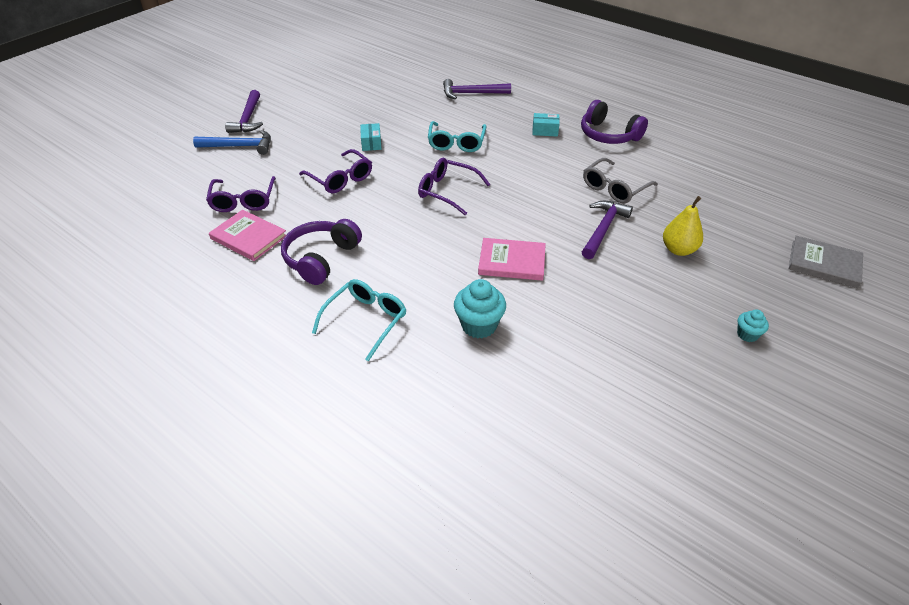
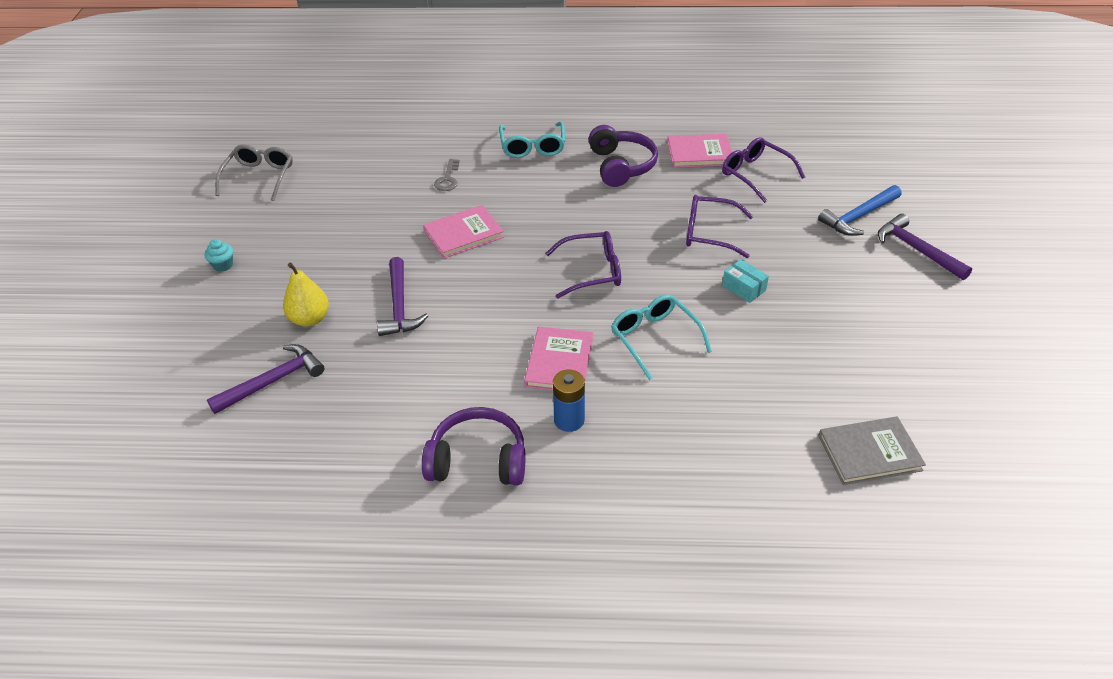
camera: 145 degrees right, 0 degrees up
purple hammer [443,79,511,99] -> purple hammer moved to [207,344,324,414]
turquoise cupcake [454,279,506,339] -> grey key [434,159,460,191]
turquoise box [532,113,560,137] -> blue battery [553,370,585,432]
grey glasses [583,158,658,203] -> grey glasses moved to [215,144,293,201]
grey book [789,236,863,288] -> grey book moved to [818,417,926,485]
none -> pink book [524,327,593,390]

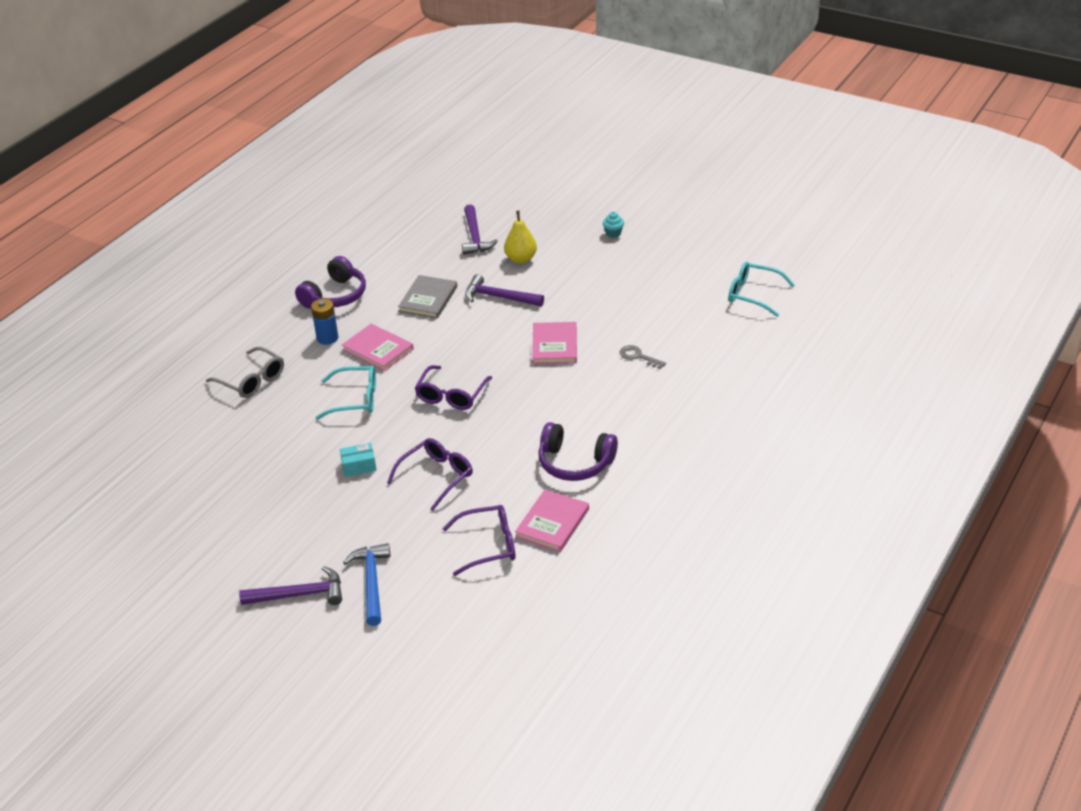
camera: 120 degrees right, 5 degrees down
grey glasses [215,144,293,201] -> grey glasses moved to [206,347,284,398]
turquoise glasses [499,122,565,158] -> turquoise glasses moved to [728,262,795,317]
grey book [818,417,926,485] -> grey book moved to [398,275,457,319]

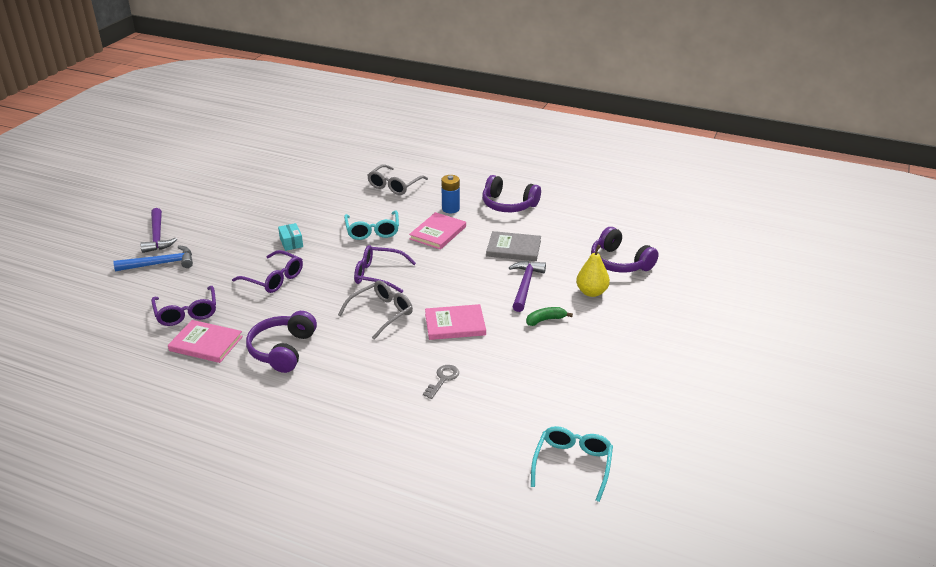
camera: 80 degrees right, 5 degrees down
purple hammer [462,205,498,255] -> purple headphones [591,227,659,273]
turquoise cupcake [603,212,624,238] -> none
none -> grey glasses [338,280,413,340]
none -> green banana [526,307,573,326]

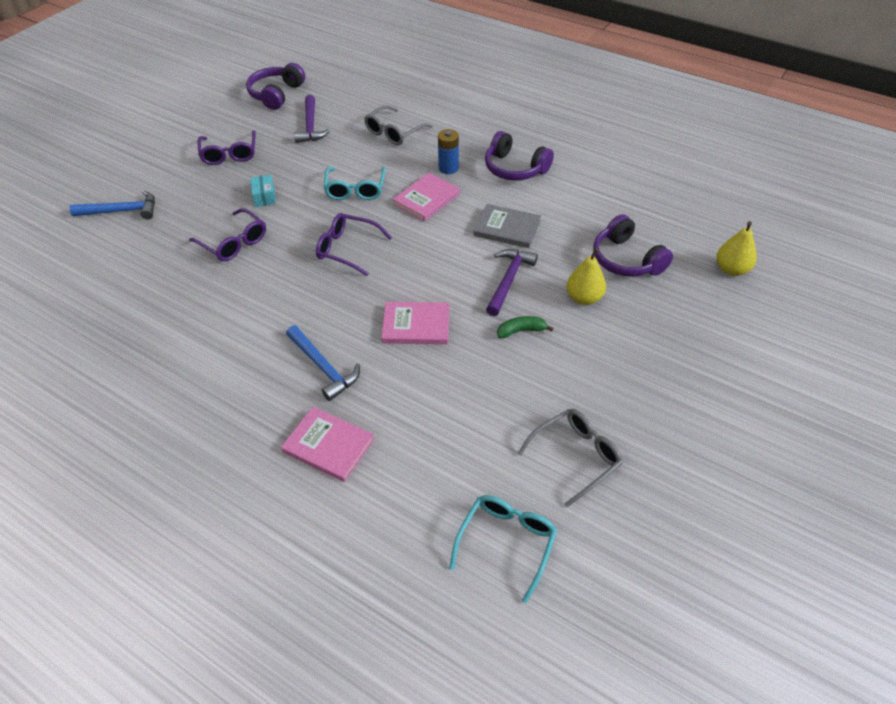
camera: 10 degrees right, 15 degrees up
purple hammer [140,208,177,253] -> purple hammer moved to [294,95,330,143]
purple glasses [151,286,216,326] -> purple glasses moved to [198,130,256,165]
pink book [168,320,243,363] -> pink book moved to [281,407,374,482]
purple headphones [246,311,317,373] -> purple headphones moved to [246,63,305,110]
grey glasses [338,280,413,340] -> grey glasses moved to [517,409,623,507]
grey key [423,365,459,399] -> none
none -> blue hammer [286,325,360,401]
none -> yellow pear [717,221,757,276]

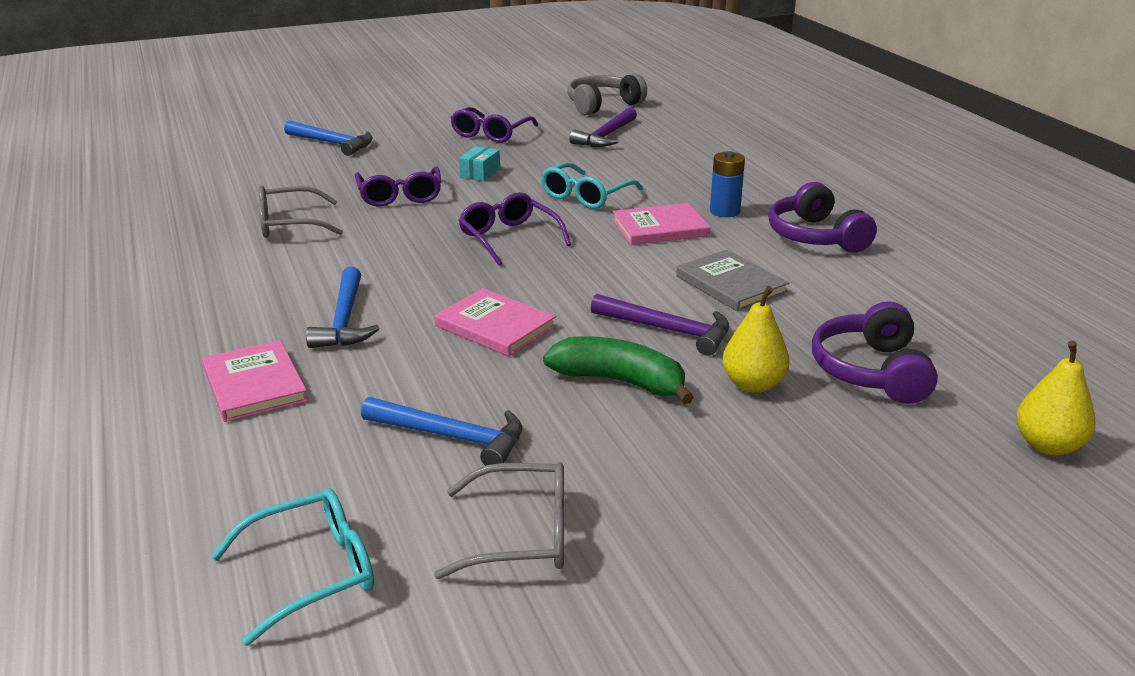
camera: 35 degrees right, 20 degrees down
purple headphones [246,63,305,110] -> grey headphones [567,74,647,115]
grey glasses [364,105,433,145] -> grey glasses moved to [258,185,343,238]
purple hammer [486,249,538,316] -> purple hammer turned 60 degrees clockwise [591,294,729,356]
green banana [497,316,554,338] -> green banana [543,336,694,404], size x1.73
none -> blue hammer [361,397,522,466]

